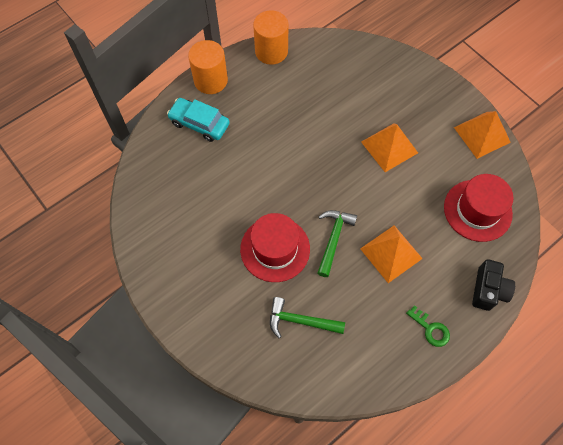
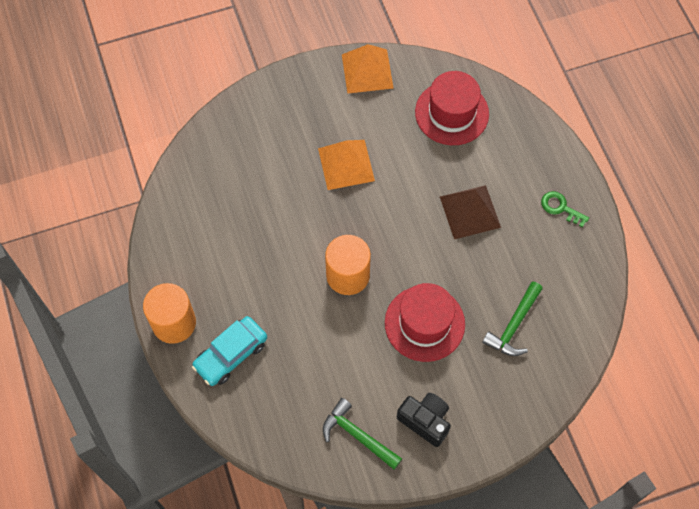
camera: 70 degrees left, 0 degrees up
orange cylinder [253,10,288,65] -> orange cylinder moved to [325,235,371,295]
green hammer [318,210,357,277] -> green hammer moved to [323,398,402,470]
orange pyramid [360,226,423,283] -> brown pyramid [440,185,501,239]
green key [406,305,450,347] -> green key turned 120 degrees counterclockwise [541,191,589,228]
black camera [472,259,515,311] -> black camera moved to [397,393,451,447]

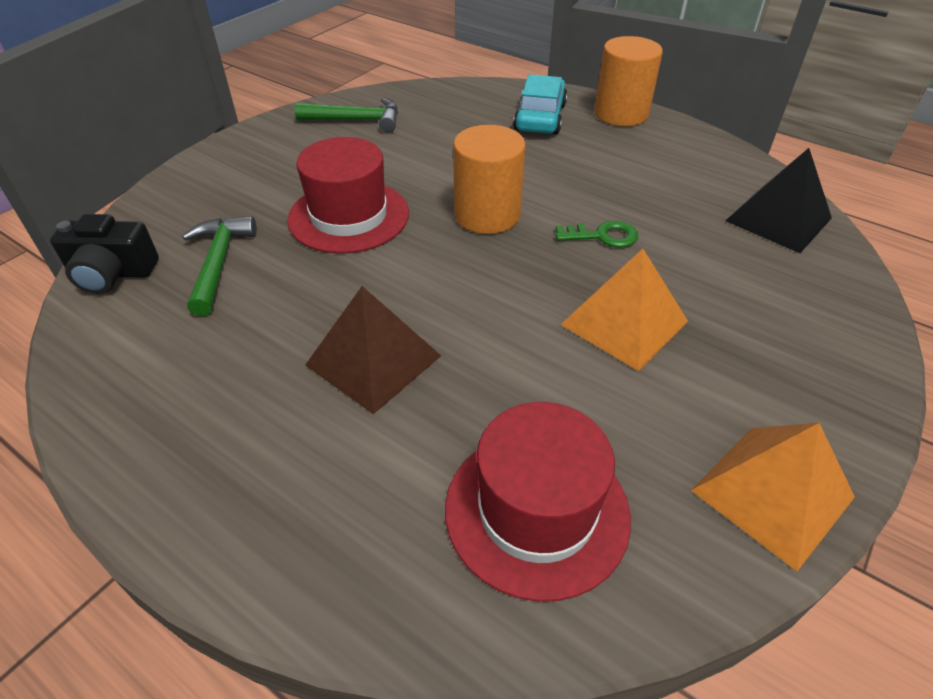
camera: 145 degrees right, 20 degrees down
black camera [397,393,451,447] -> black camera moved to [50,214,159,294]
green key [541,191,589,228] -> green key moved to [556,220,638,248]
none -> black pyramid [726,148,832,253]

